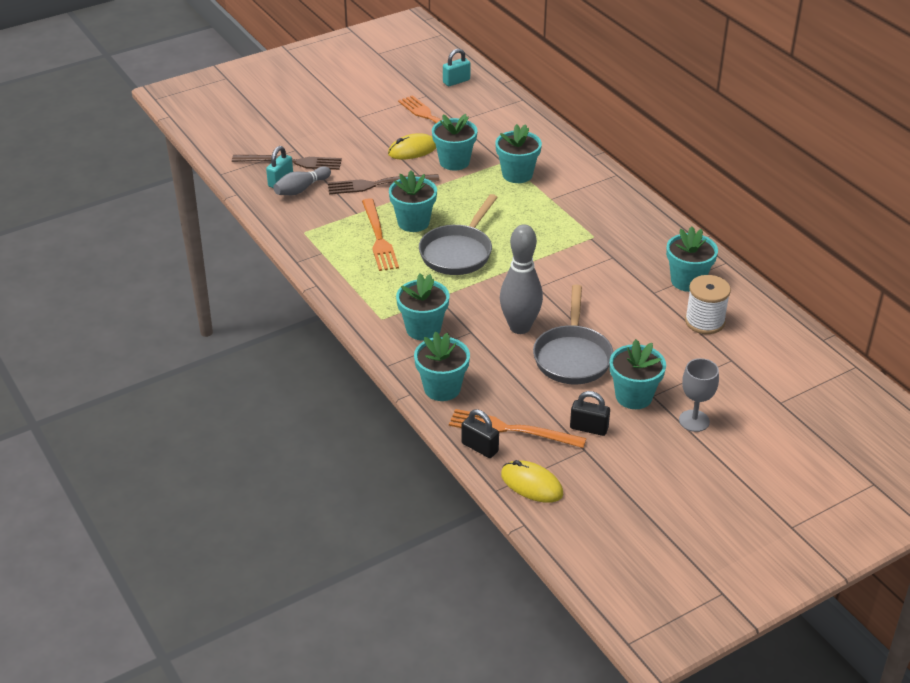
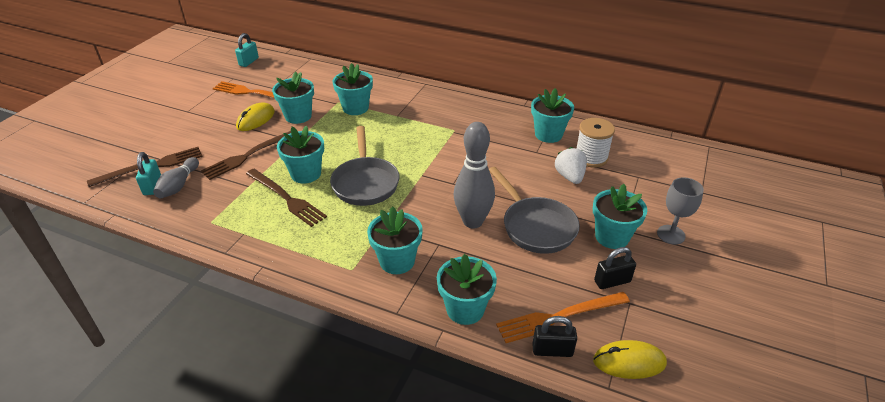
camera: 35 degrees left, 0 degrees up
orange fork [362,198,399,271] -> brown fork [246,169,327,227]
none -> white strawberry [555,147,587,184]

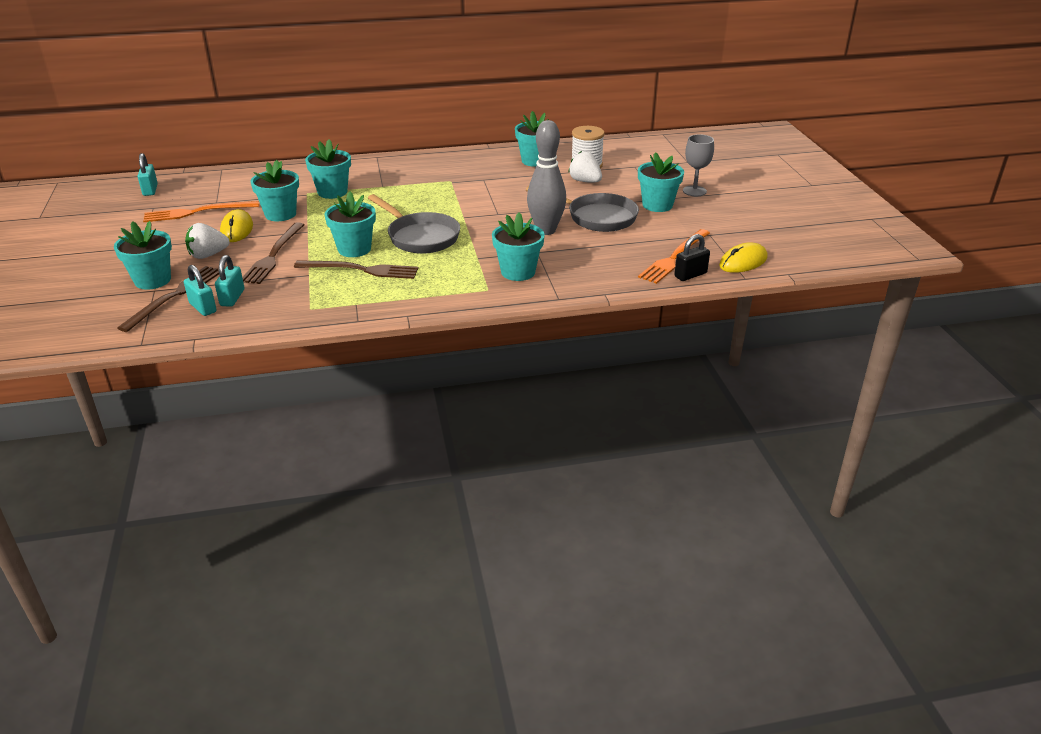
camera: 35 degrees left, 5 degrees down
grey bowling pin [153,157,199,199] -> turquoise padlock [215,255,245,307]
turquoise flower pot [437,254,497,325] -> turquoise flower pot moved to [114,221,172,290]
black padlock [594,247,636,289] -> none
none -> white strawberry [185,223,229,259]

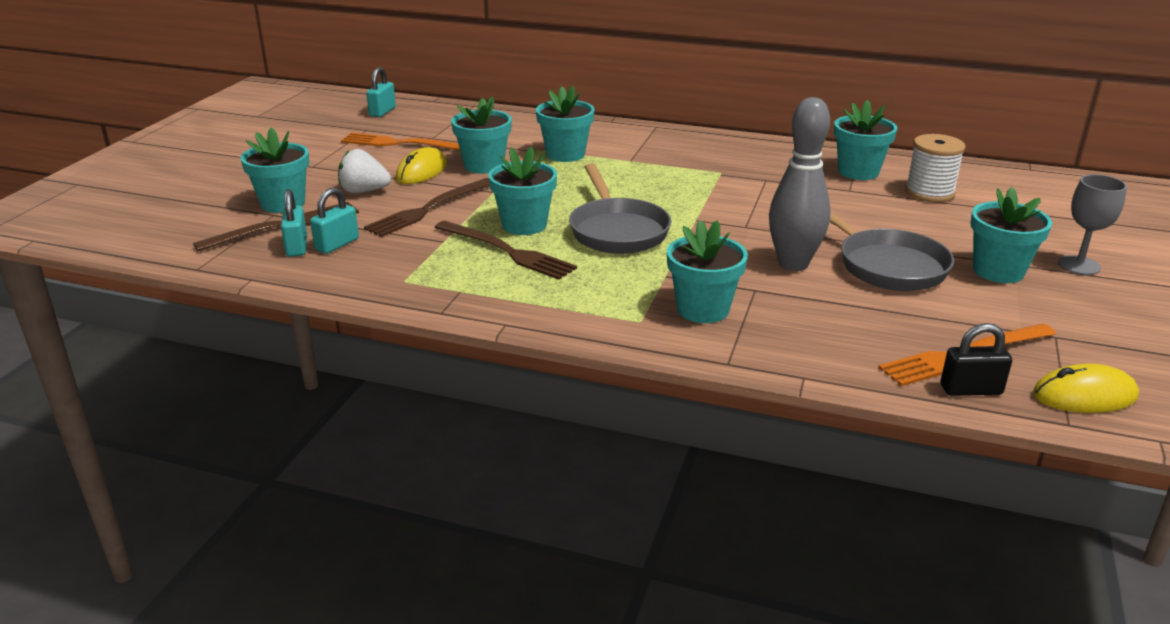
camera: 30 degrees right, 5 degrees down
white strawberry [568,151,602,183] -> none

